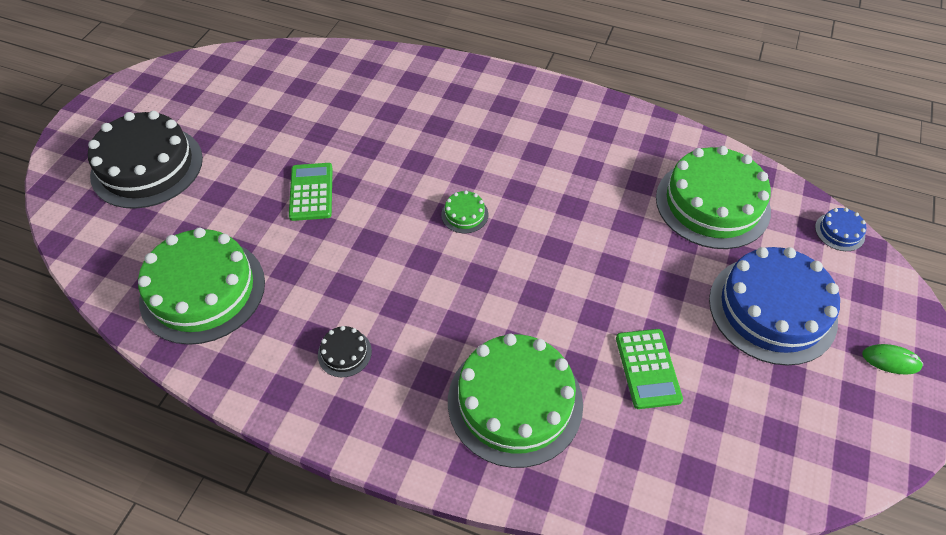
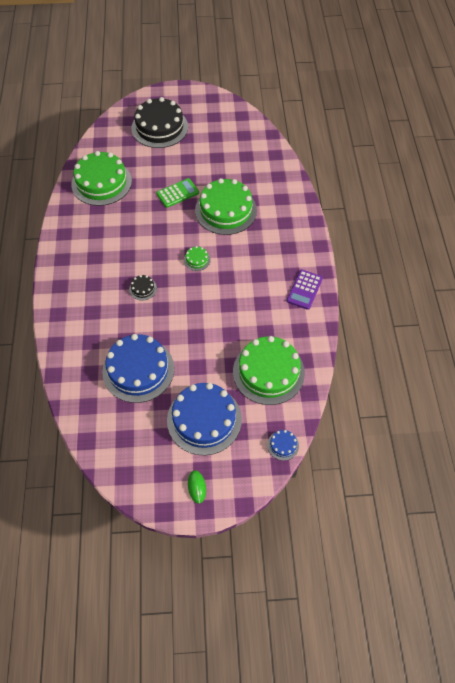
camera: 65 degrees right, 5 degrees up
black cake [318,326,372,377] -> black cake moved to [129,275,157,301]
green cake [448,334,583,468] -> green cake moved to [195,178,257,235]
green calculator [616,329,683,409] -> blue cake [102,334,174,403]
none -> purple calculator [287,270,323,310]

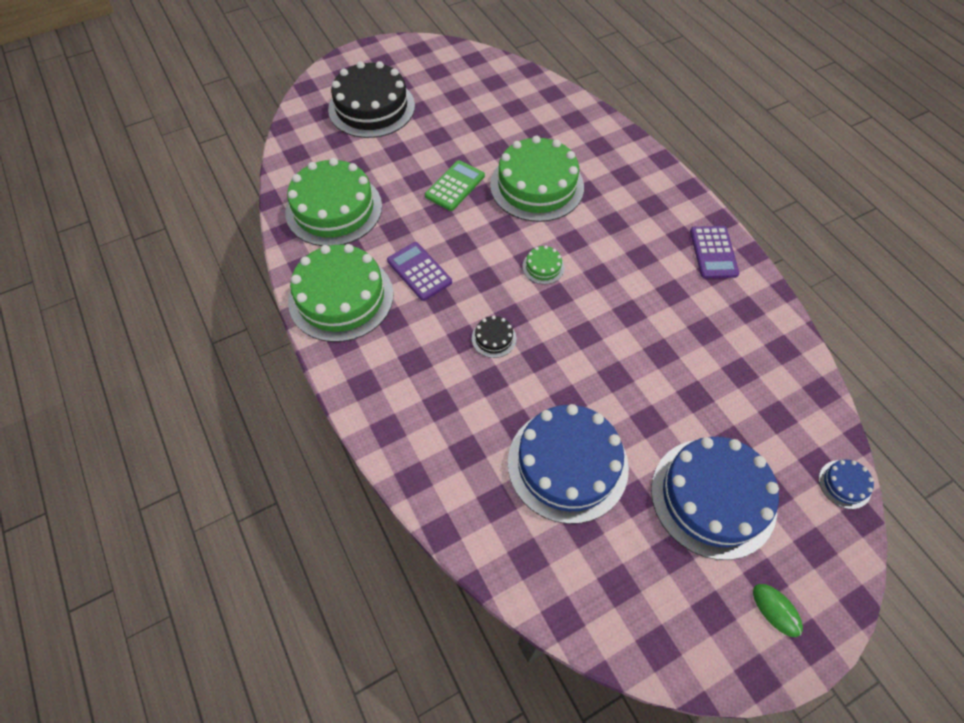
camera: 25 degrees left, 0 degrees up
green cake [233,336,305,405] -> green cake moved to [288,244,393,342]
none -> purple calculator [387,242,452,301]

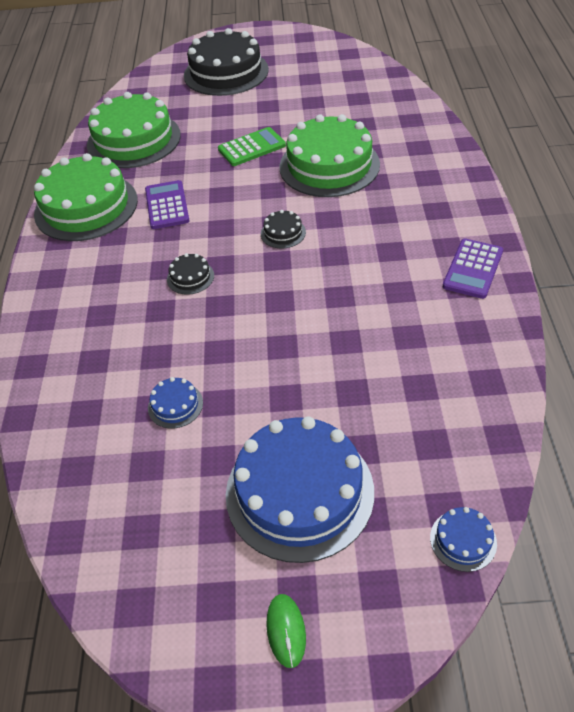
camera: 30 degrees right, 10 degrees down
blue cake [508,404,629,524] -> blue cake [148,377,203,429], size x0.41
green cake [522,245,565,284] -> black cake [261,210,306,249]

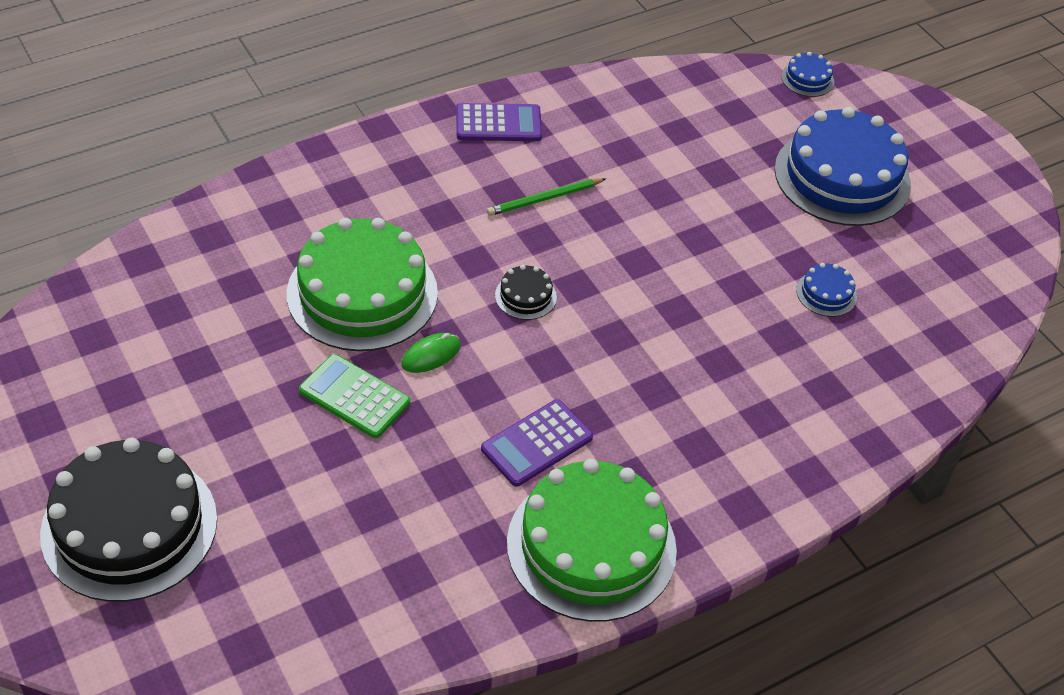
camera: 125 degrees left, 0 degrees up
green cake [87,92,181,168] -> none
black cake [167,253,214,295] -> none
green mouse [266,594,306,668] -> green mouse moved to [401,333,461,373]
none -> green pencil [487,178,606,216]

